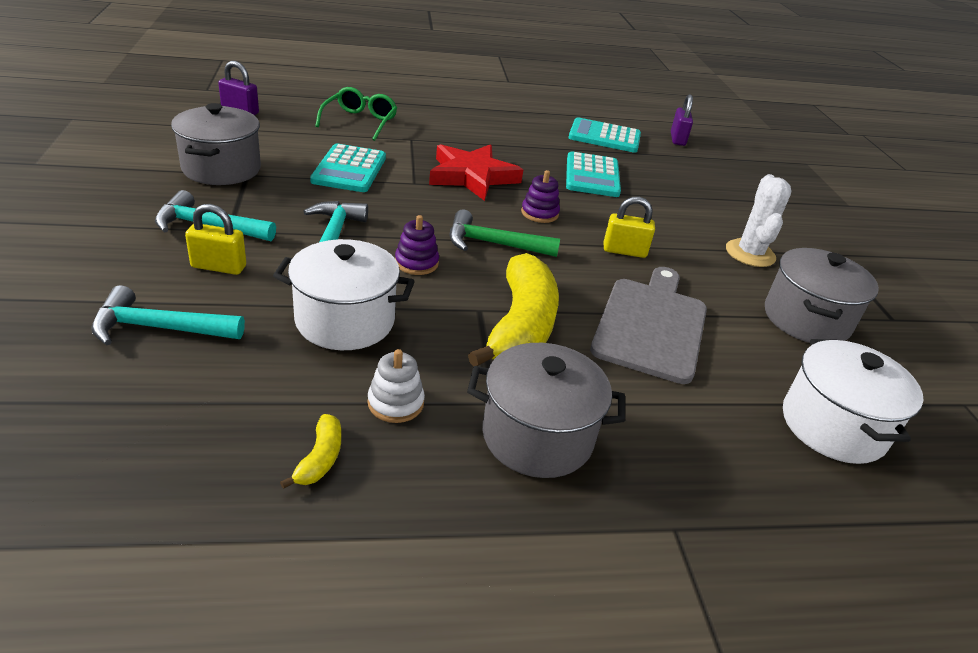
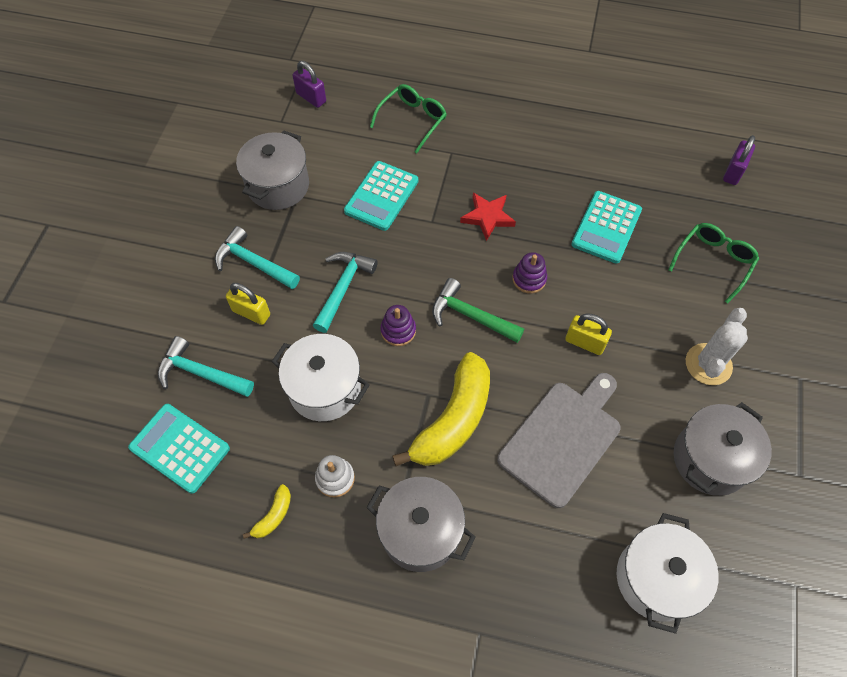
camera: 25 degrees right, 25 degrees up
red star [429,144,523,201] -> red star [460,193,516,241], size x0.64
turquoise calculator [568,117,641,153] -> turquoise calculator moved to [128,404,230,494]
none -> green glasses [668,223,759,304]

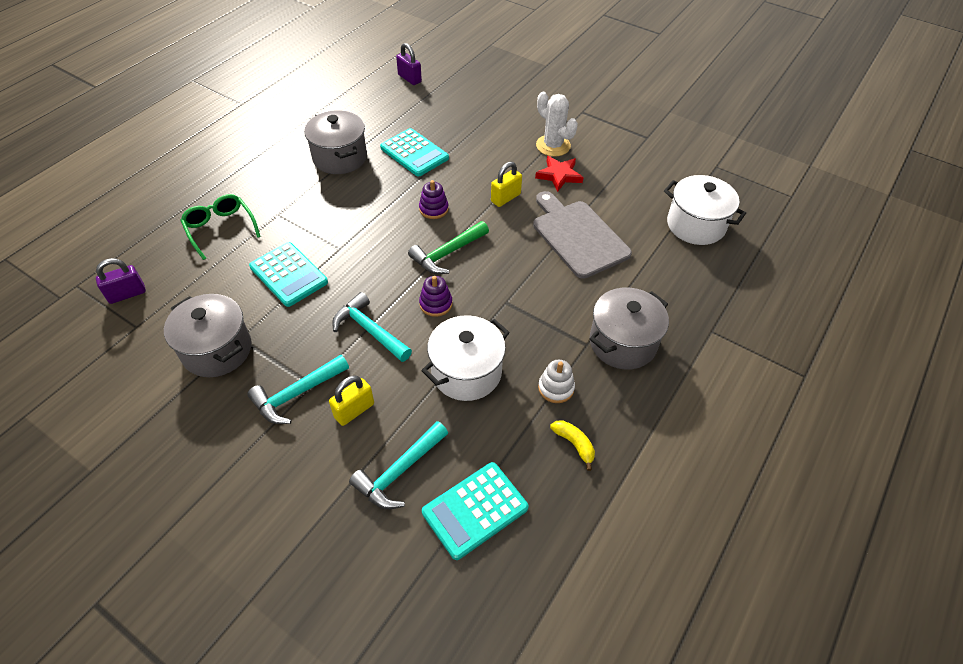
camera: 70 degrees left, 10 degrees down
yellow banana [392,352,490,466] -> none
red star [460,193,516,241] -> red star moved to [535,156,584,192]
green glasses [668,223,759,304] -> none
grey pot [674,402,772,496] -> grey pot moved to [304,110,367,174]

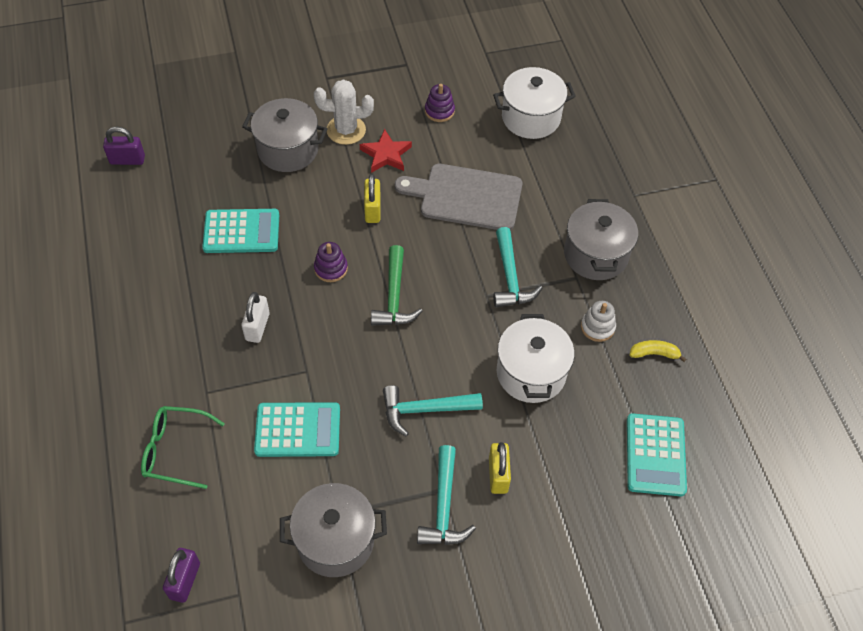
camera: 50 degrees left, 5 degrees up
grey pot [304,110,367,174] -> grey pot moved to [242,98,328,172]
turquoise hammer [349,421,448,509] -> turquoise hammer moved to [493,227,542,308]
purple stacking toy [419,276,452,317] -> purple stacking toy moved to [425,84,455,122]
none -> white padlock [241,292,270,343]

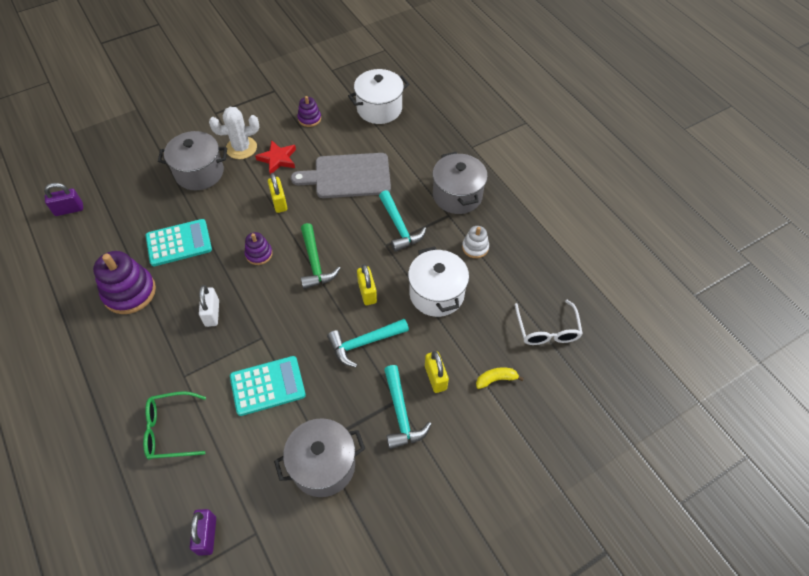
camera: 15 degrees left, 0 degrees up
turquoise calculator [627,413,687,496] -> white glasses [515,300,583,345]
yellow banana [630,340,686,362] -> yellow banana moved to [476,367,524,389]
none -> purple stacking toy [93,251,156,314]
none -> yellow padlock [357,264,377,305]

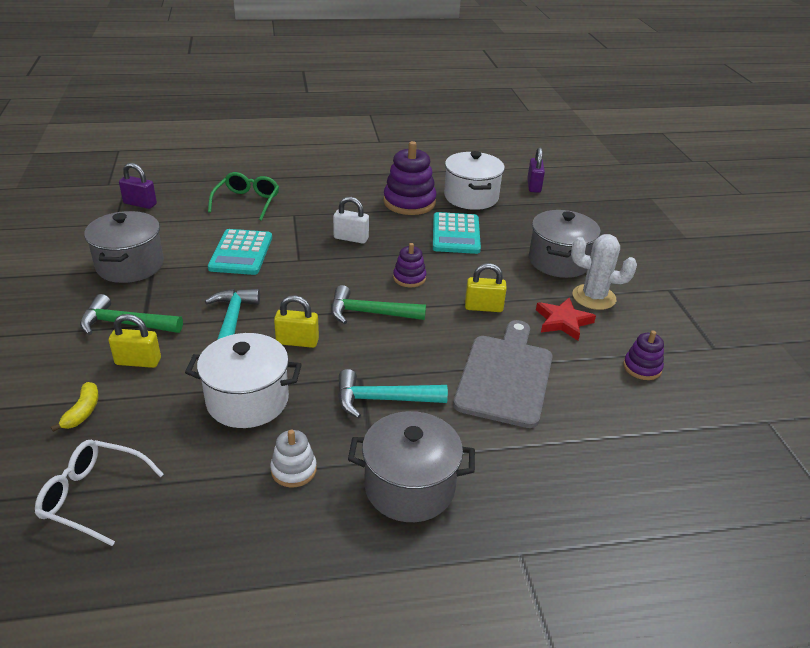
camera: 110 degrees right, 20 degrees down
white cactus [209,107,259,159] -> white cactus turned 75 degrees counterclockwise [571,234,637,310]
white pot [348,69,409,124] -> white pot moved to [444,151,505,210]
turquoise hammer [384,365,432,449] -> green hammer [80,294,183,335]

